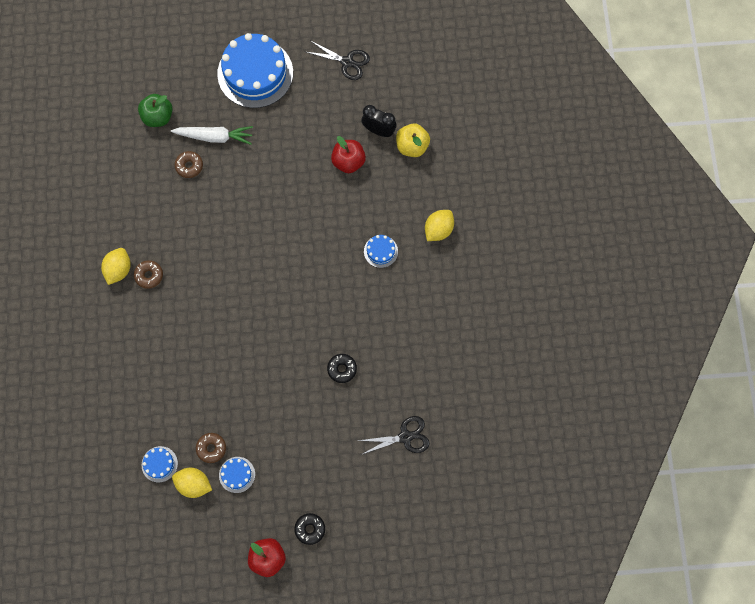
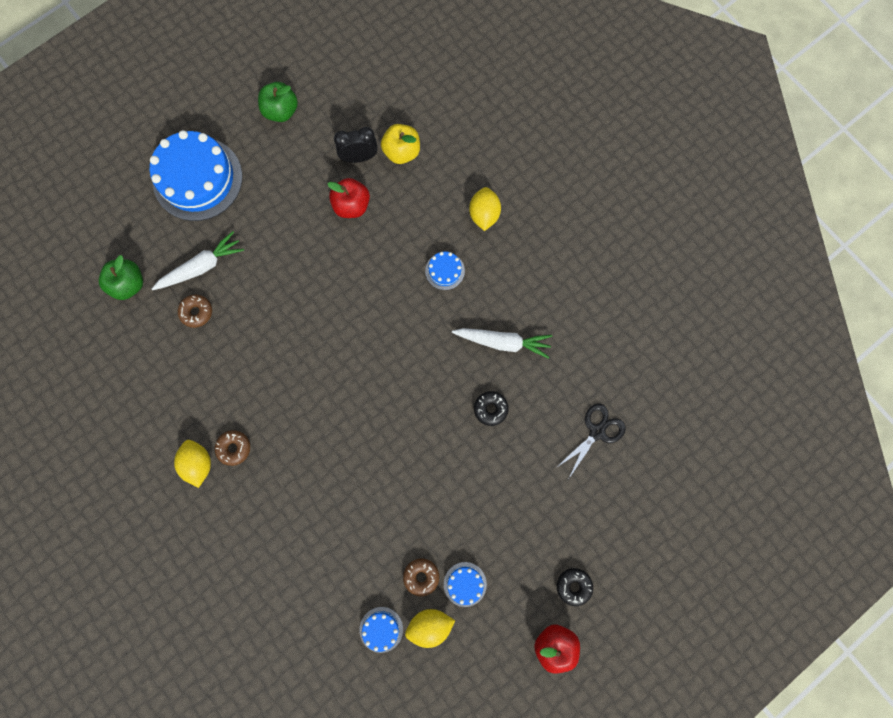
camera: 35 degrees left, 5 degrees up
black scissors [306,41,370,80] -> green apple [258,82,298,122]
none -> white carrot [452,328,552,359]

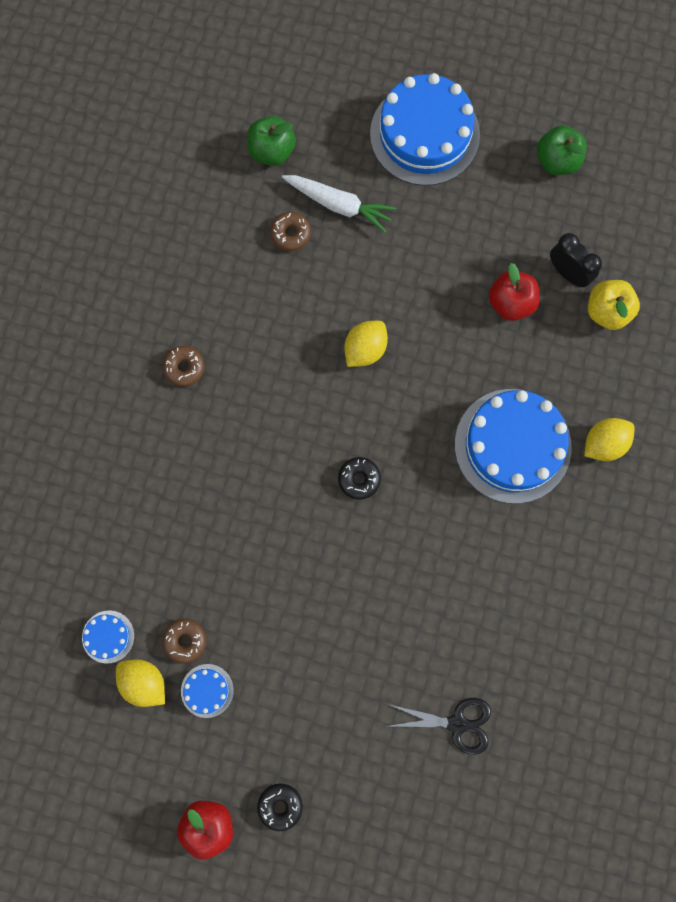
camera: 55 degrees right, 0 degrees up
yellow lemon [174,440,211,488] -> yellow lemon moved to [344,321,388,367]
blue cake [425,252,465,290] -> blue cake [455,389,572,504], size x2.32
white carrot [452,328,552,359] -> none
black donut [474,391,509,426] -> black donut moved to [338,457,381,500]

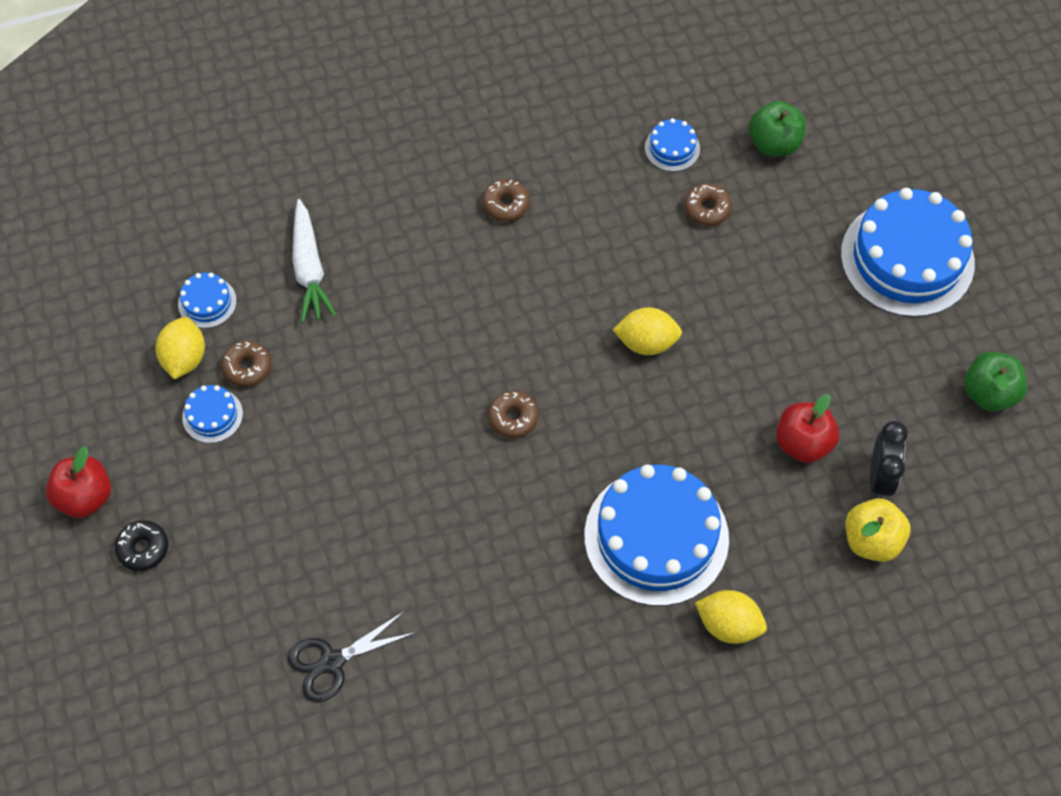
camera: 55 degrees right, 15 degrees down
white carrot [282,175,396,233] -> white carrot moved to [292,199,336,323]
black donut [338,457,381,500] -> brown donut [488,391,539,438]
black scissors [388,698,491,755] -> black scissors turned 90 degrees clockwise [288,611,416,702]
none -> blue cake [645,118,700,172]

